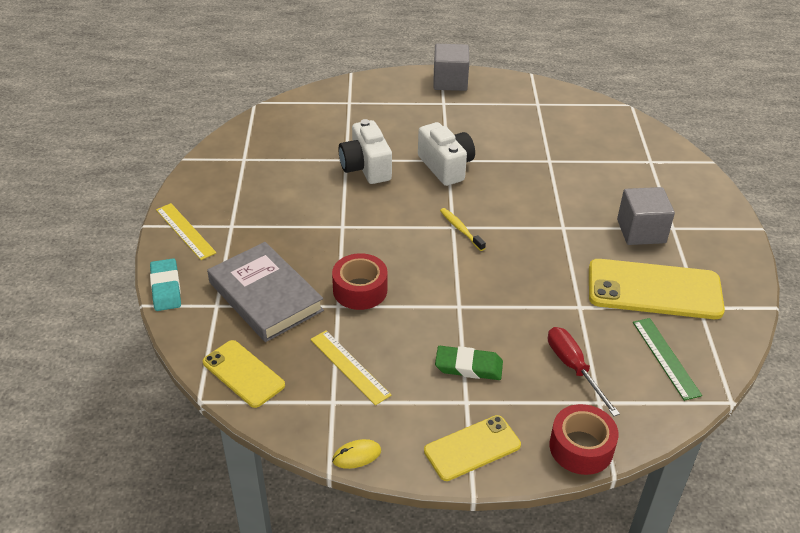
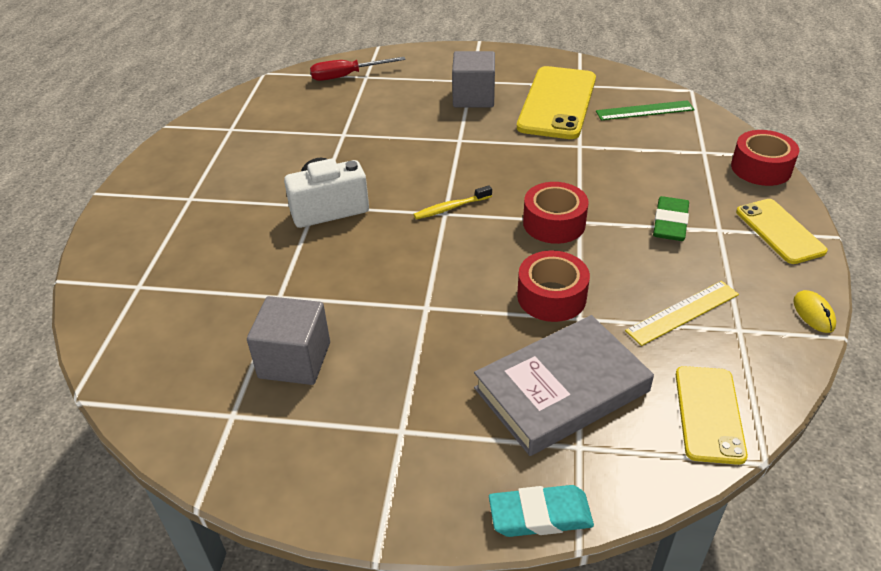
camera: 80 degrees left, 0 degrees up
yellow ruler [156,203,217,260] -> none
yellow phone [203,340,285,408] -> yellow phone turned 45 degrees counterclockwise [676,366,748,465]
white camera [338,119,392,184] -> none
grey cube [433,44,469,91] -> grey cube moved to [247,296,330,385]
red screwdriver [548,327,620,416] -> red screwdriver moved to [310,57,406,81]
none -> red tape [523,182,589,244]

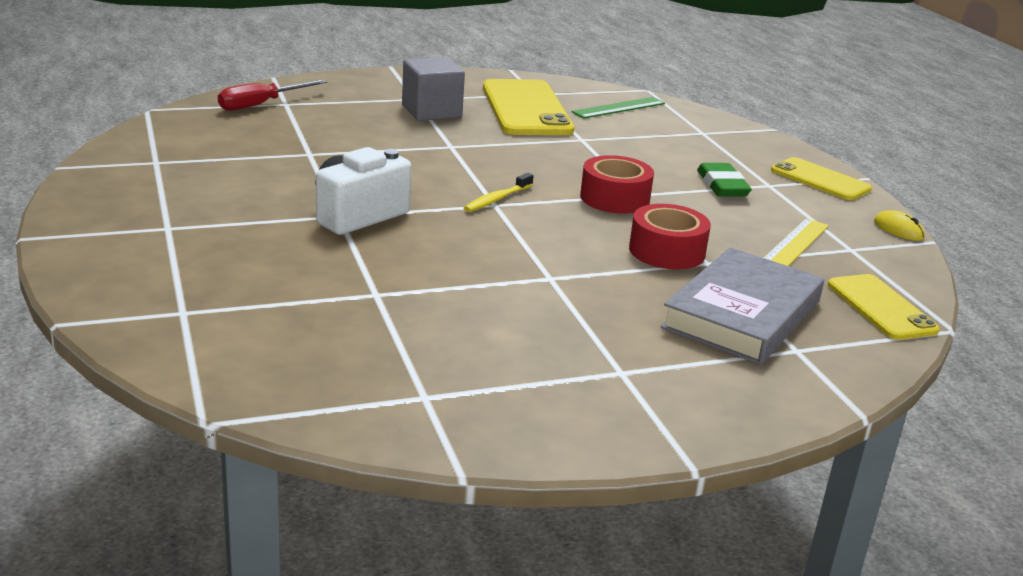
camera: 30 degrees left, 15 degrees down
grey cube [247,296,330,385] -> none
turquoise eraser [489,485,594,537] -> none
red tape [731,130,799,186] -> none

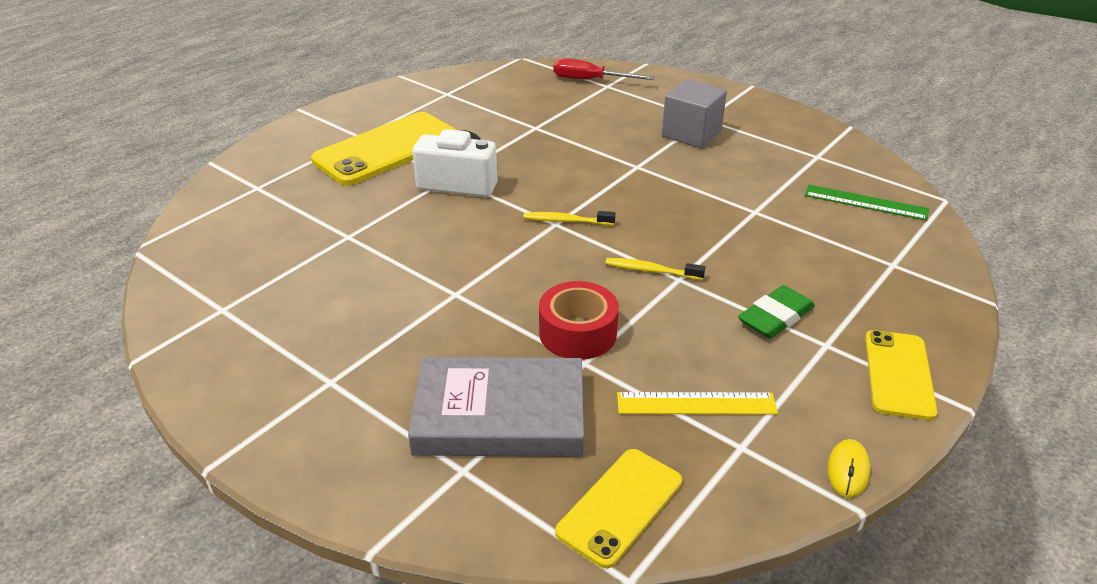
camera: 60 degrees right, 10 degrees up
yellow phone [483,79,574,135] -> yellow phone moved to [311,112,456,185]
red tape [580,155,654,213] -> yellow toothbrush [605,258,705,280]

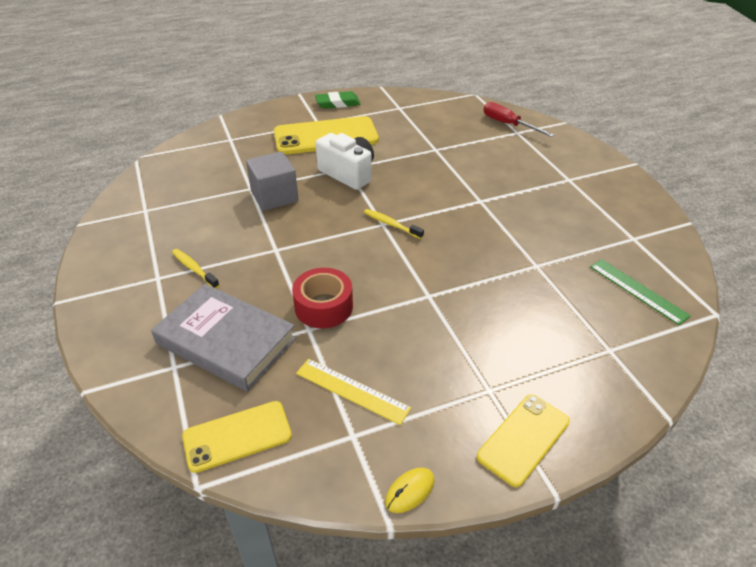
camera: 30 degrees right, 5 degrees up
yellow toothbrush [605,258,705,280] -> yellow toothbrush moved to [172,249,220,289]
grey cube [662,79,727,148] -> grey cube moved to [246,151,299,211]
green eraser [738,285,815,338] -> green eraser moved to [315,91,361,109]

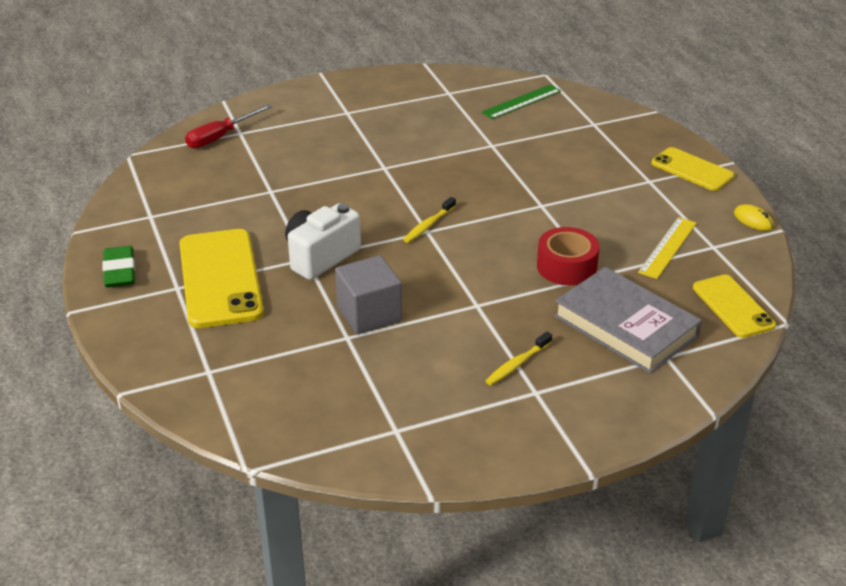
camera: 90 degrees left, 5 degrees down
grey book [151,284,296,392] -> grey book turned 75 degrees counterclockwise [554,267,702,373]

